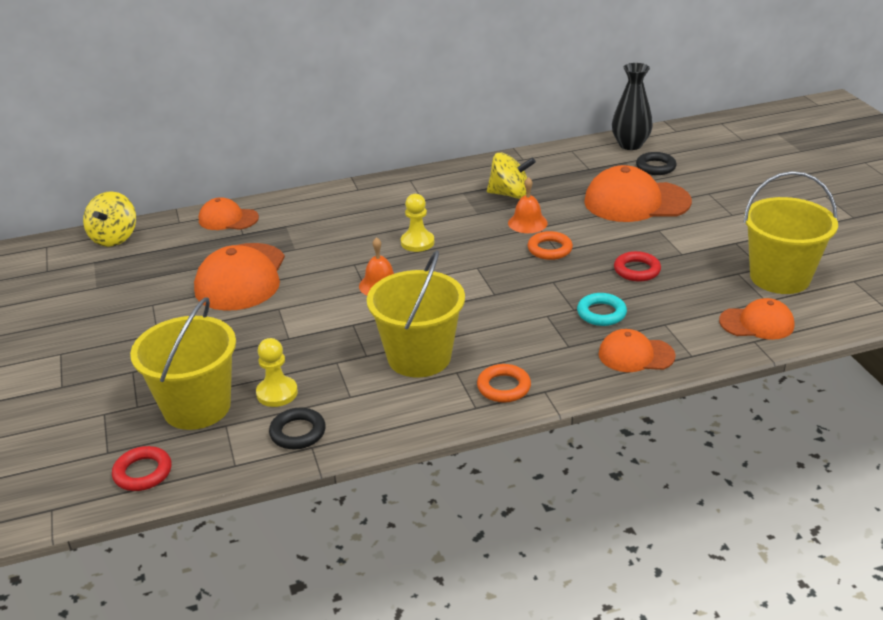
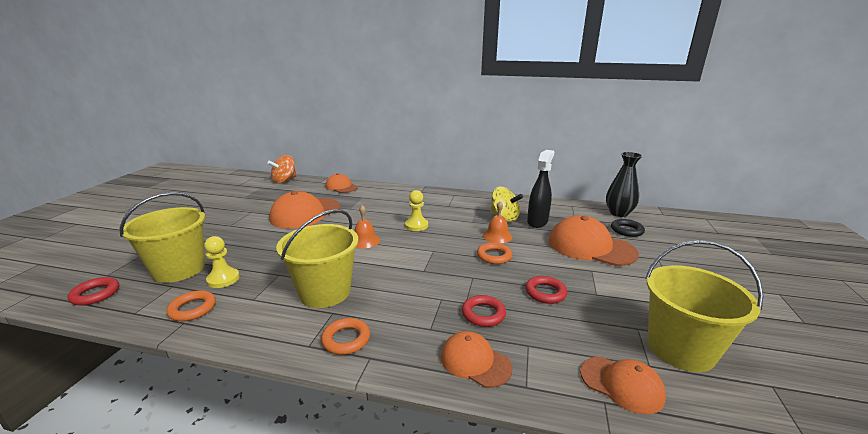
camera: 30 degrees right, 10 degrees down
yellow spinning top [83,191,136,247] -> orange spinning top [268,155,297,183]
black ring [269,408,326,449] -> orange ring [166,290,216,321]
turquoise ring [577,293,627,326] -> red ring [462,295,506,327]
none -> black spray bottle [527,150,554,228]

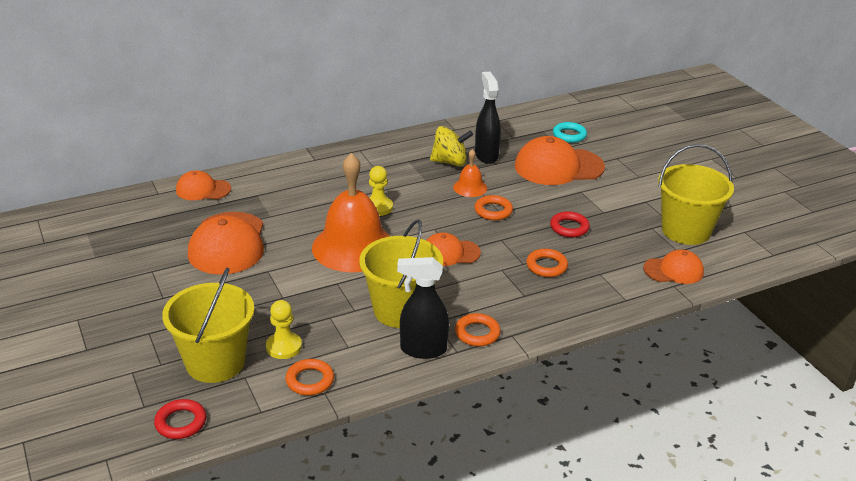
camera: 40 degrees left, 10 degrees up
orange spinning top [268,155,297,183] -> none
orange bell [354,205,380,248] -> orange bell [312,153,390,272], size x2.23
orange cap [441,331,513,388] -> orange cap moved to [426,232,481,266]
red ring [462,295,506,327] -> orange ring [526,249,568,277]
black vase [606,152,643,217] -> none
black ring [611,219,645,237] -> turquoise ring [553,122,587,143]
none -> black spray bottle [397,257,449,359]

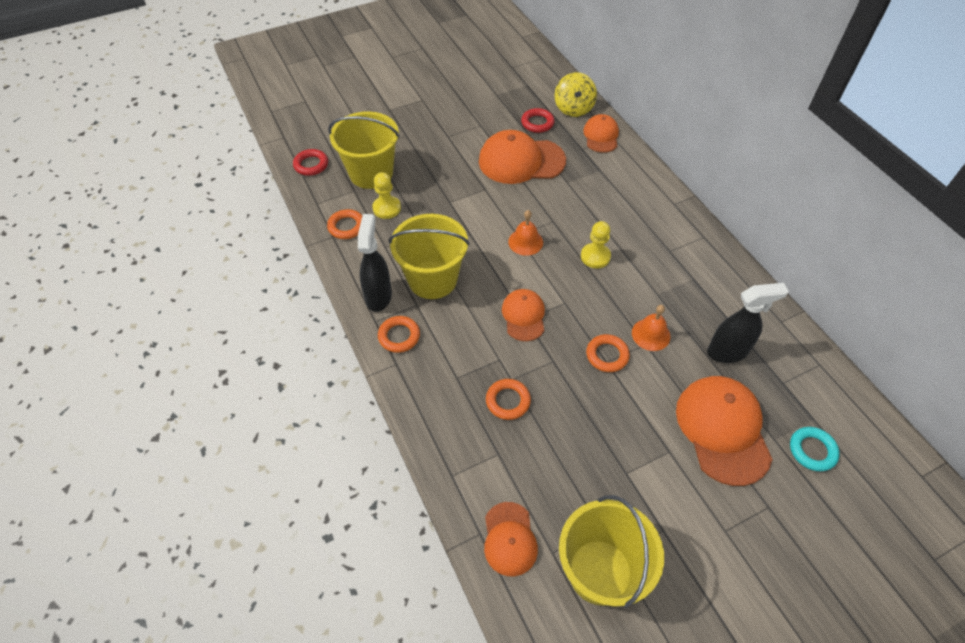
camera: 90 degrees right, 20 degrees up
orange bell [312,153,390,272] -> orange bell [508,210,543,256], size x0.45
yellow spinning top [430,126,473,166] -> yellow spinning top moved to [555,72,597,117]
red ring [550,211,590,238] -> red ring moved to [521,108,555,133]

